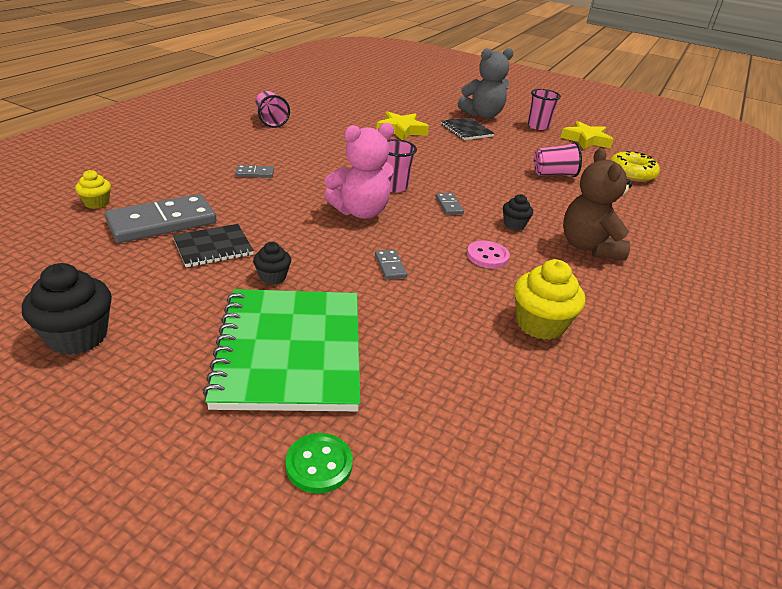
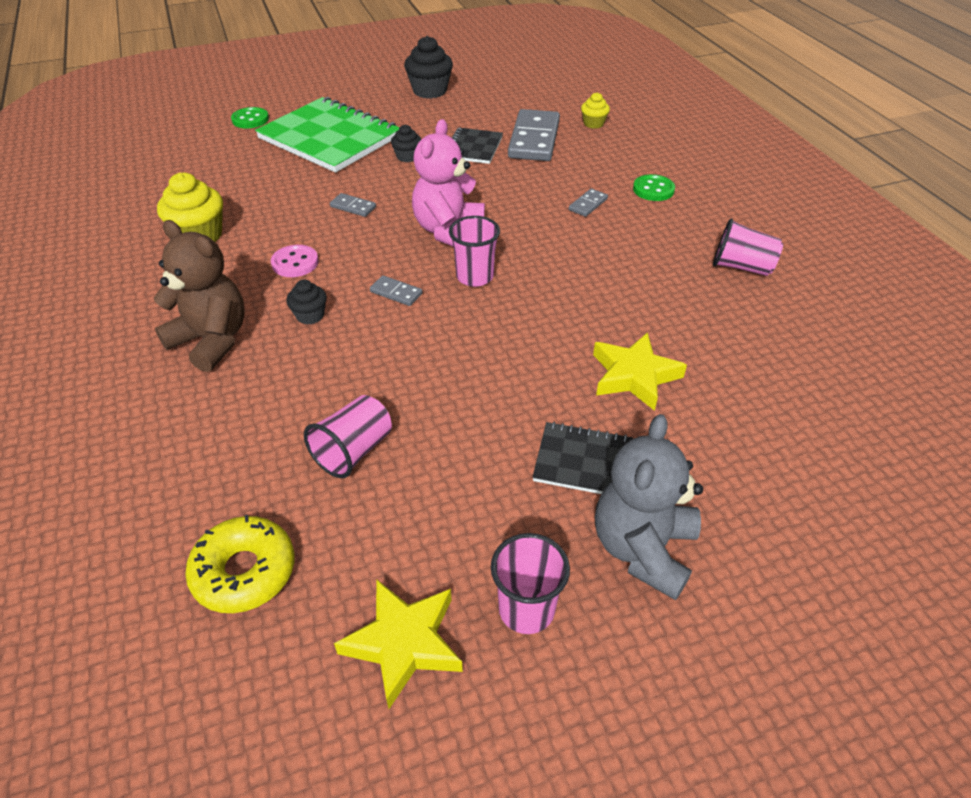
camera: 135 degrees right, 10 degrees up
none -> green button [633,174,675,201]

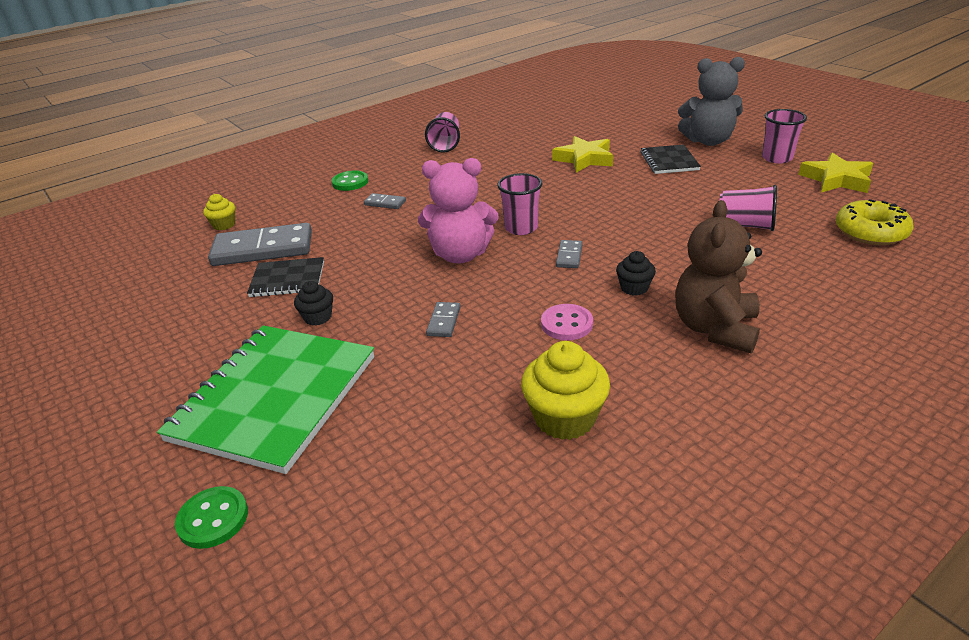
camera: 105 degrees left, 10 degrees down
black cupcake [404,36,453,99] -> none

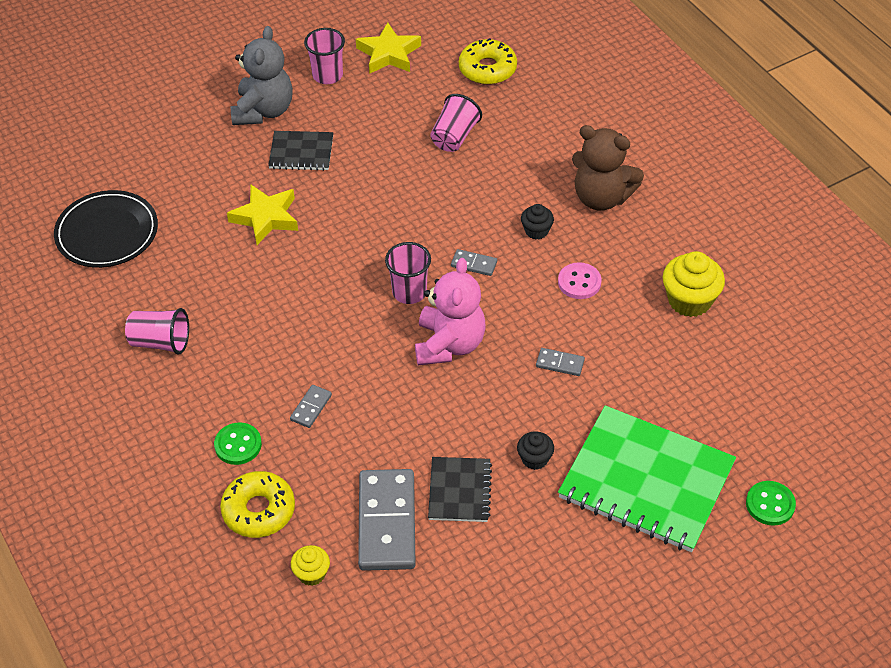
camera: 85 degrees left, 15 degrees up
none -> black plate [54,190,158,268]
none -> yellow donut [220,471,295,538]

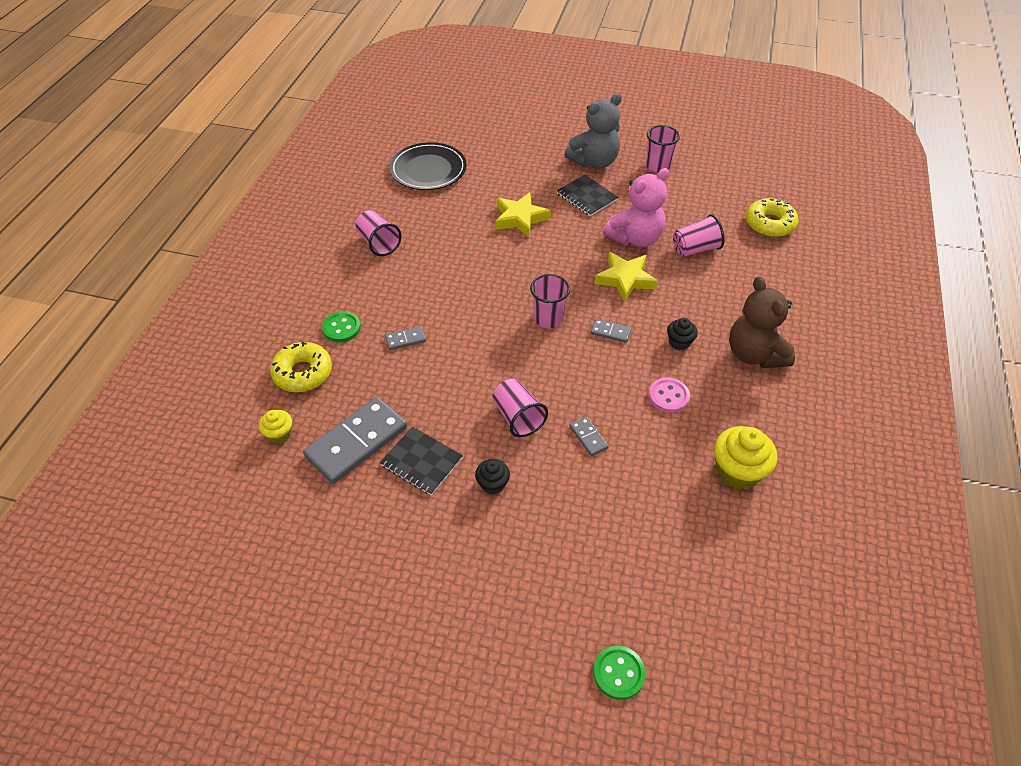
camera: 45 degrees right, 0 degrees up
yellow star [356,22,421,74] -> yellow star moved to [594,252,658,302]
pink teddy bear [415,258,486,365] -> pink teddy bear moved to [603,168,669,247]
black notebook [428,457,492,522] -> black notebook turned 75 degrees clockwise [380,427,463,495]
grey domino [451,249,497,276] -> grey domino turned 45 degrees counterclockwise [591,319,632,343]
green notebook [558,405,736,552] -> none
none -> pink cup [492,379,548,437]

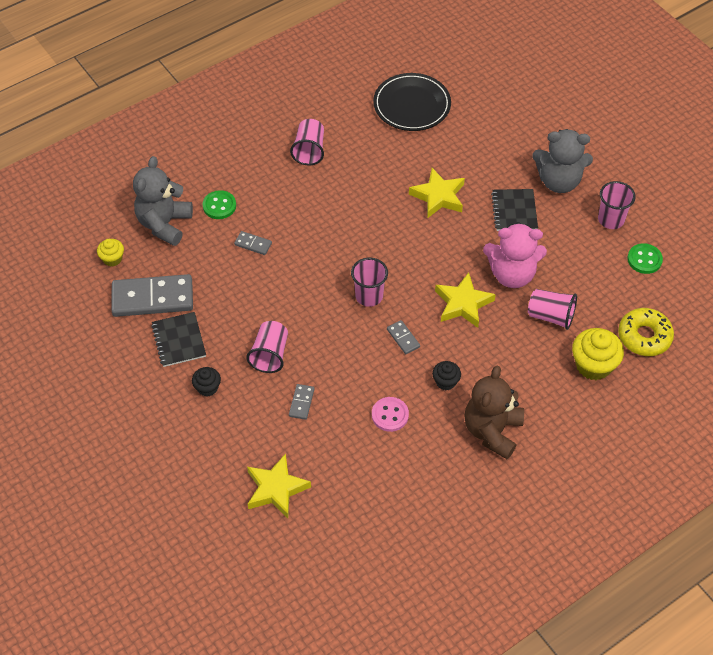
camera: 40 degrees right, 5 degrees up
yellow donut [270,342,332,392] -> grey teddy bear [133,156,193,246]
green button [593,646,646,700] -> green button moved to [627,243,663,274]
yellow cupcake [714,426,777,489] -> yellow cupcake moved to [572,328,624,380]
none -> yellow star [247,453,311,518]

